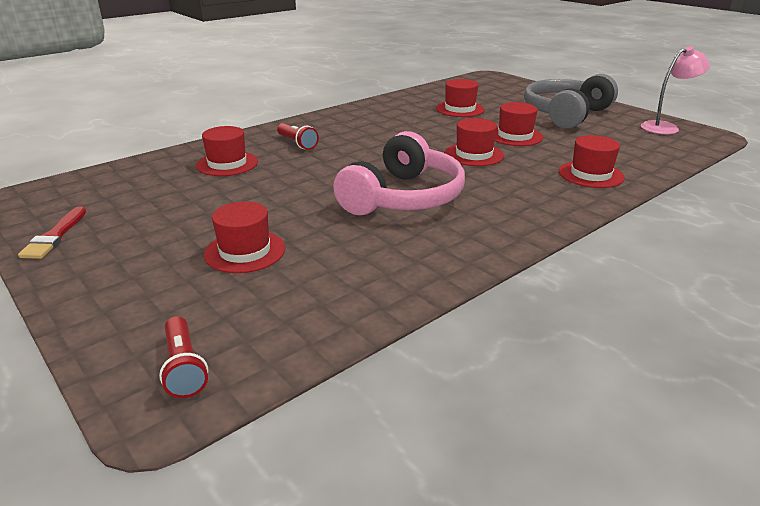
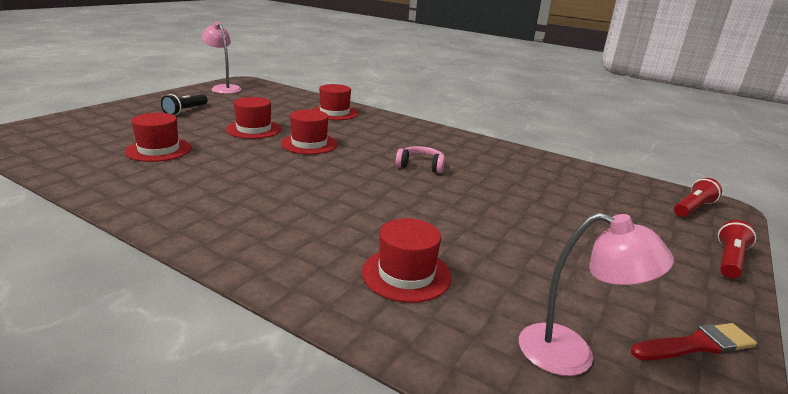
camera: 110 degrees left, 5 degrees down
red hat [204,201,285,273] -> none
red flashlight [277,123,319,150] -> red flashlight moved to [718,220,756,279]
pink headphones [333,131,465,215] -> pink headphones [396,146,445,173], size x0.44
grey headphones [524,74,618,129] -> black flashlight [161,94,208,115]
none -> pink lamp [519,213,674,376]

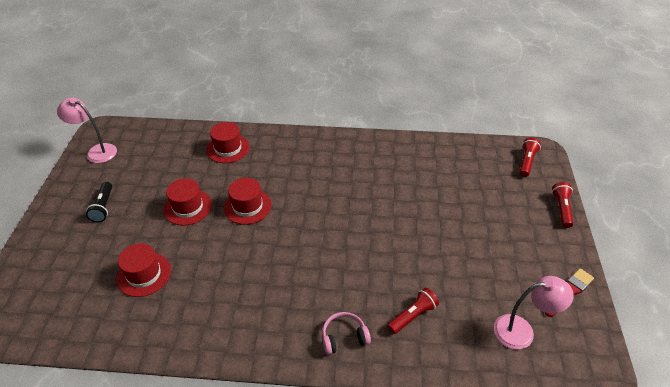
camera: 25 degrees left, 20 degrees up
red hat [362,218,451,303] -> red flashlight [387,288,439,334]
pink headphones [396,146,445,173] -> pink headphones moved to [322,312,371,355]

